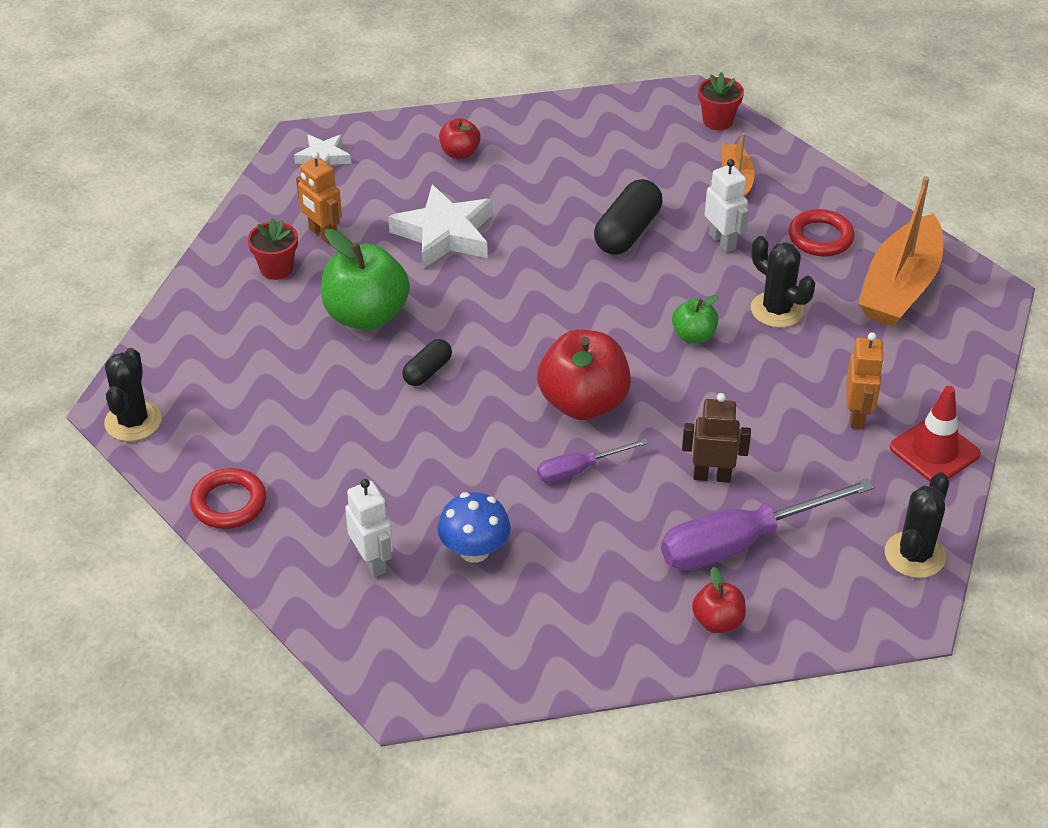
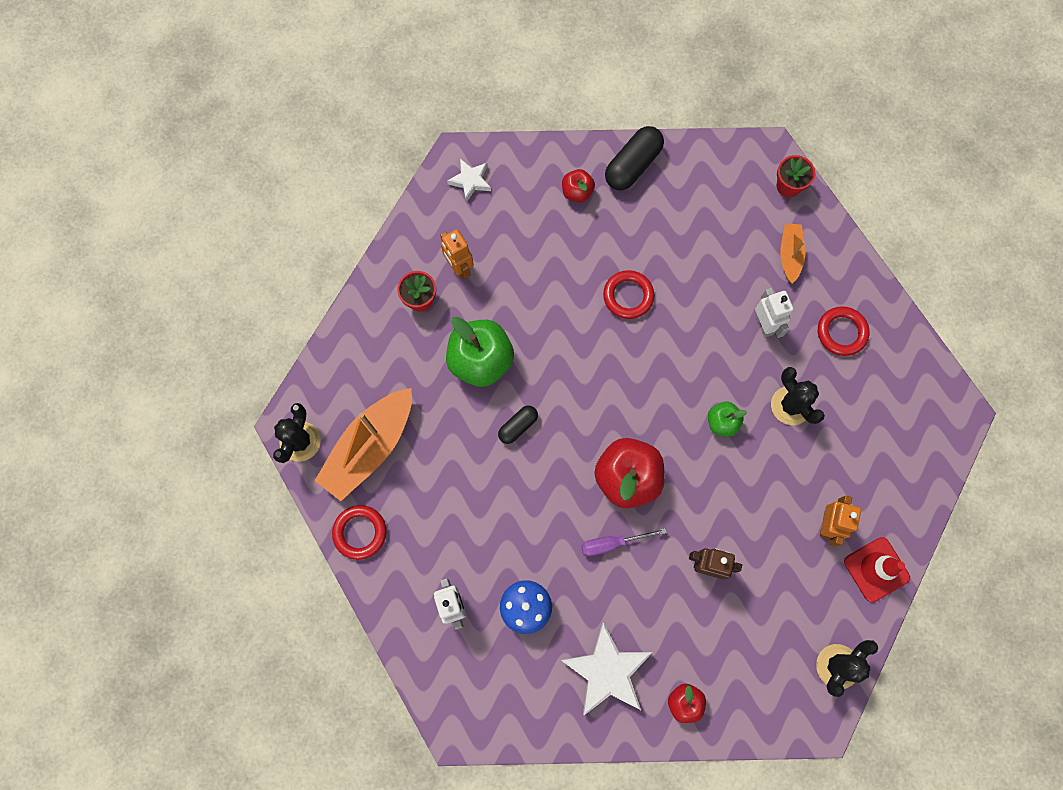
camera: 10 degrees right, 30 degrees up
white star [388,185,492,269] -> white star moved to [561,622,653,715]
black capsule [594,179,662,255] -> black capsule moved to [605,126,664,190]
purple screwdriver [661,478,874,571] -> none
orange boat [858,176,943,327] -> orange boat moved to [314,388,412,501]
none -> red ring [603,270,654,319]

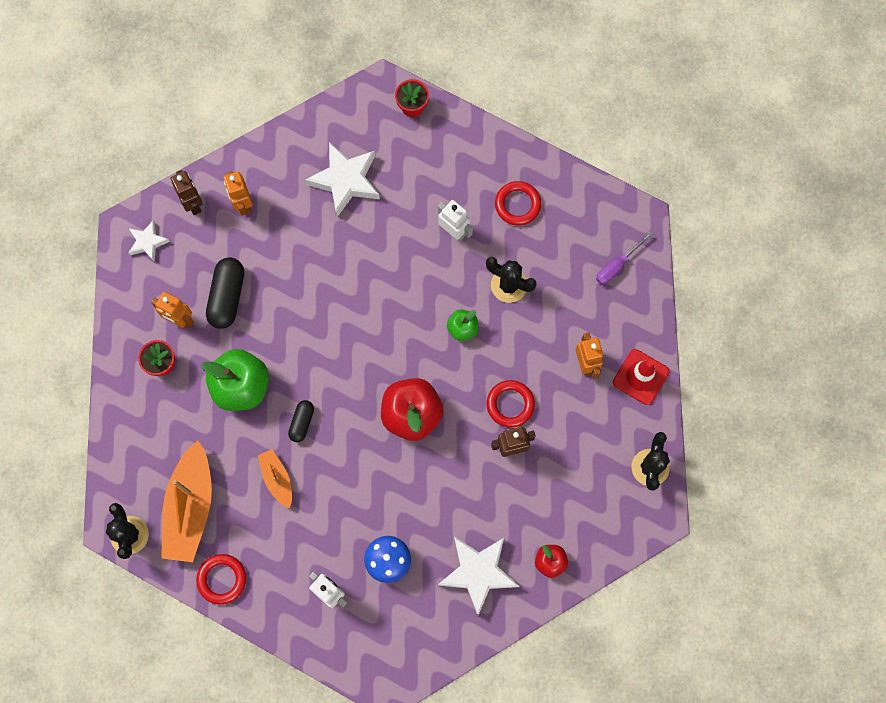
camera: 30 degrees left, 0 degrees up
red apple [562,169,595,202] -> orange robot [223,171,253,216]
purple screwdriver [581,528,667,556] -> purple screwdriver moved to [596,232,653,285]
red ring [603,270,654,319] -> red ring moved to [486,380,535,428]
black capsule [605,126,664,190] -> black capsule moved to [206,257,244,329]
orange boat [780,223,805,284] -> orange boat moved to [258,449,292,508]
none -> brown robot [171,170,203,215]
none -> white star [305,142,380,217]

